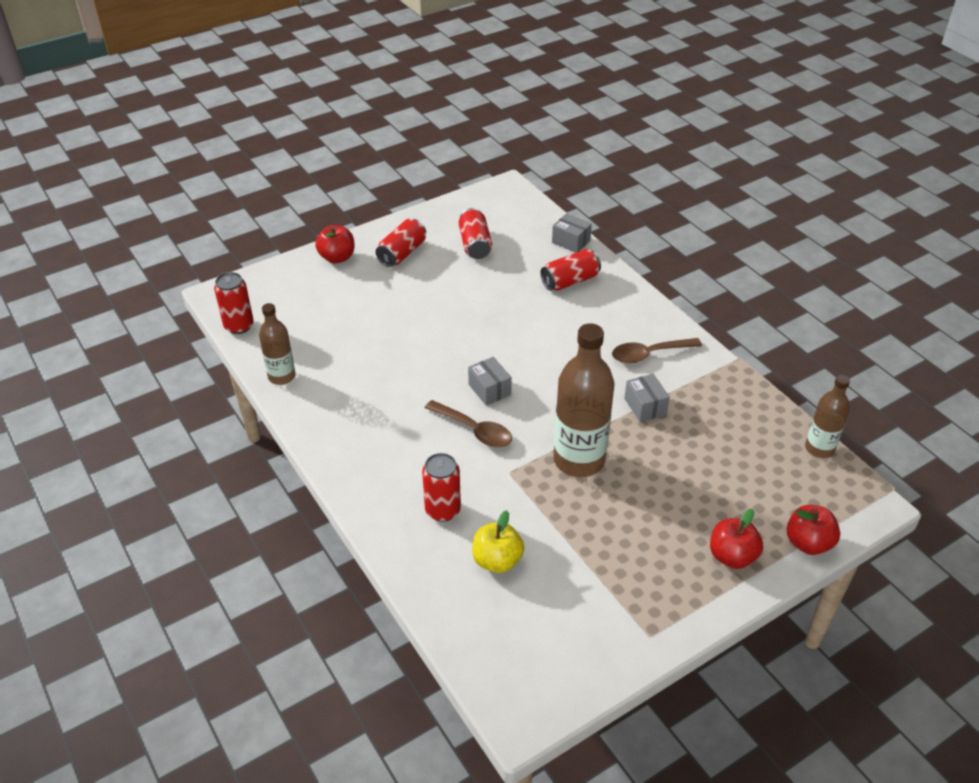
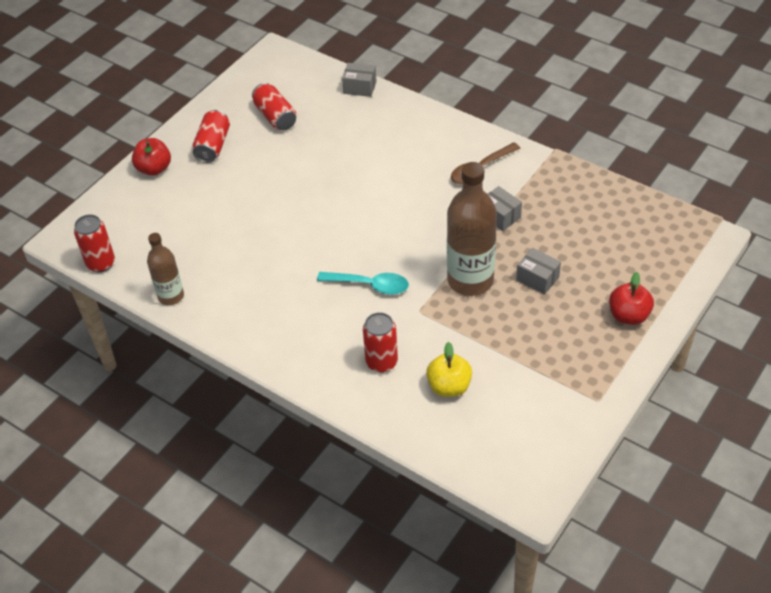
camera: 20 degrees left, 5 degrees up
brown spoon [425,400,512,447] -> turquoise spoon [317,272,409,295]
grey box [468,357,512,406] -> grey box moved to [516,248,561,295]
red can [541,249,601,291] -> none
red apple [787,505,840,555] -> none
brown bottle [805,375,850,458] -> none

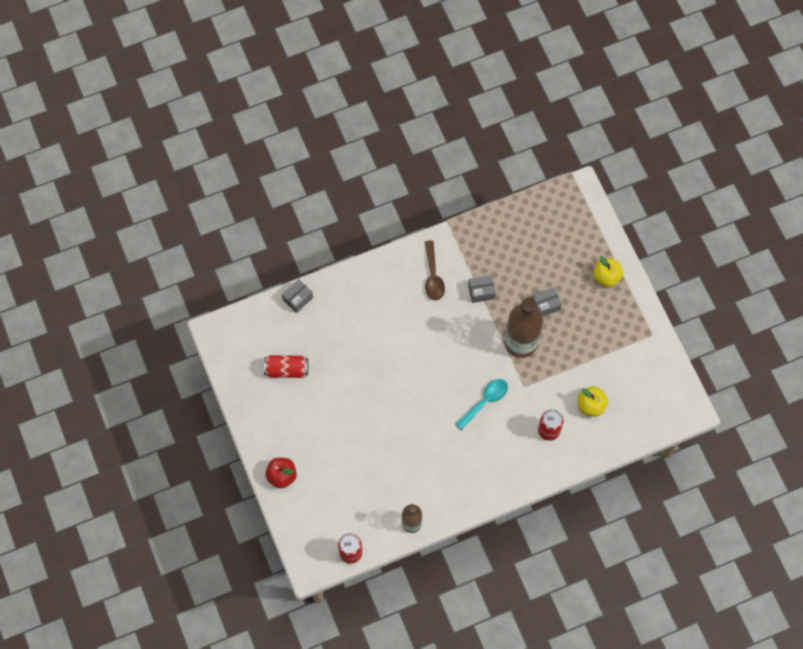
camera: 60 degrees left, 20 degrees up
red can [192,110,230,163] -> none
red apple [609,272,654,325] -> yellow apple [593,256,623,287]

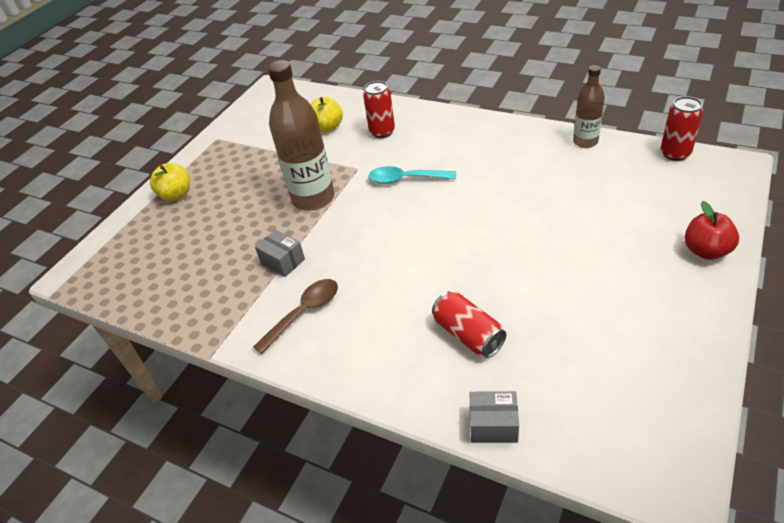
camera: 125 degrees left, 25 degrees down
red can [264,355,308,378] -> red can moved to [432,292,506,358]
grey box [532,287,562,316] -> none

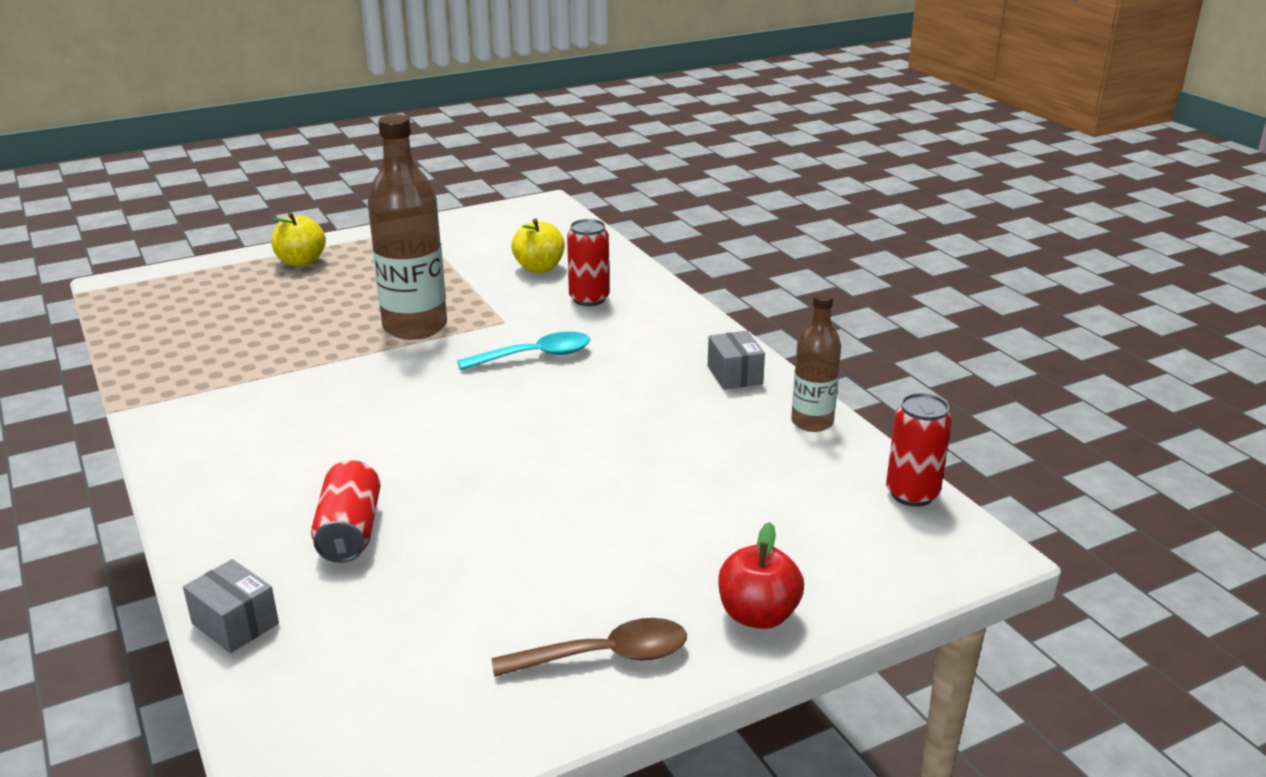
camera: 30 degrees right, 15 degrees down
brown spoon [253,279,338,354] -> brown spoon moved to [492,618,687,677]
grey box [255,229,305,277] -> grey box moved to [708,331,765,390]
turquoise spoon [368,166,456,184] -> turquoise spoon turned 120 degrees clockwise [457,332,590,370]

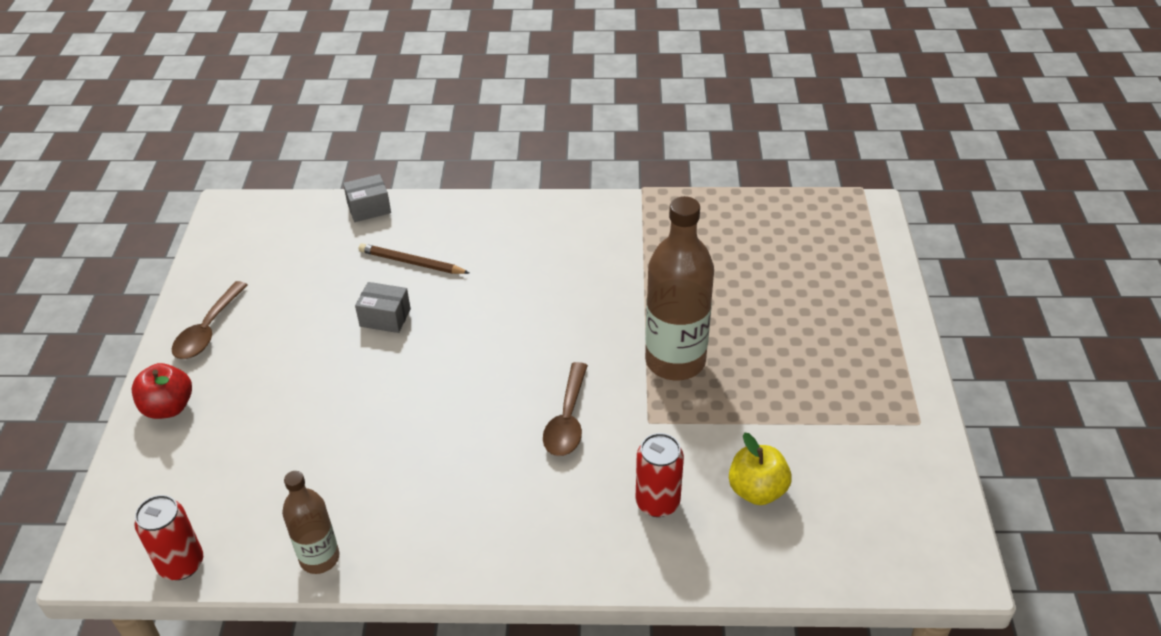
camera: 120 degrees right, 15 degrees up
yellow apple [272,212,326,266] -> none
red can [311,460,381,563] -> brown pencil [359,243,469,274]
turquoise spoon [457,332,590,370] -> brown spoon [543,362,588,456]
grey box [708,331,765,390] -> grey box moved to [355,282,411,333]

